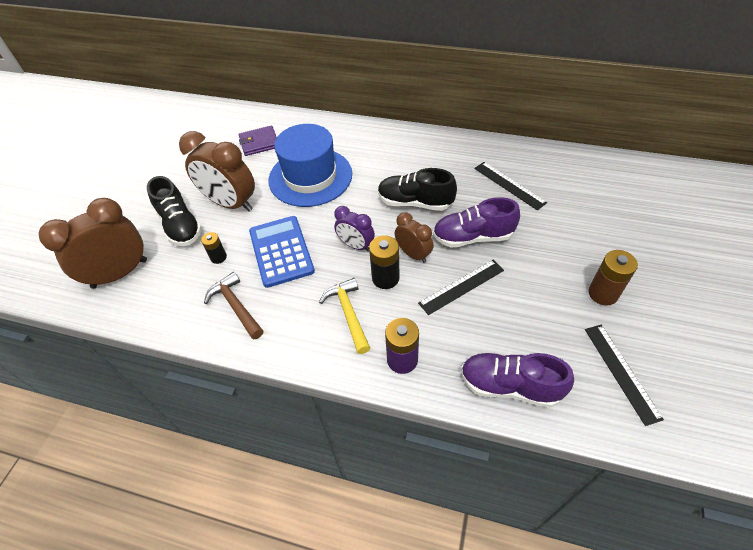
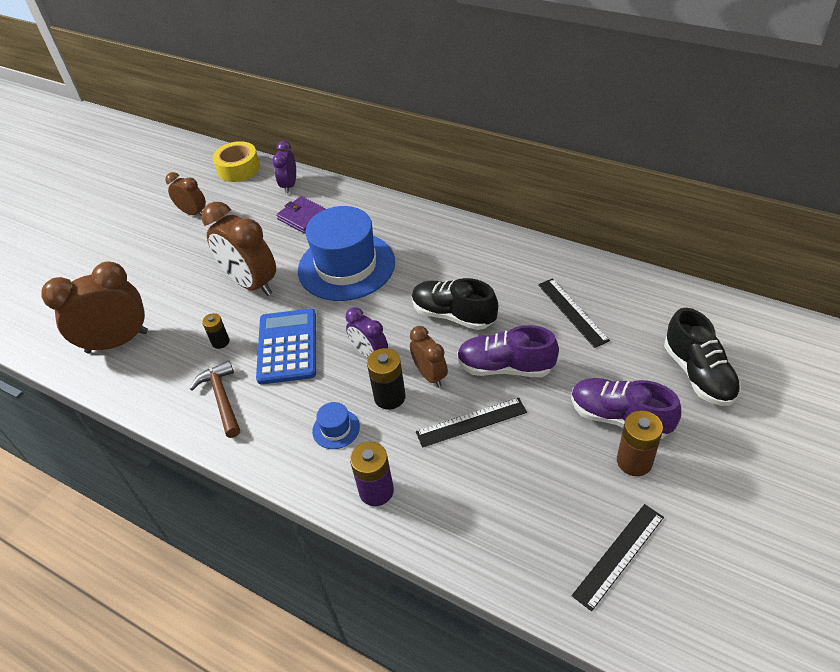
camera: 15 degrees right, 5 degrees down
black shoe [147,176,202,246] -> black shoe moved to [664,308,741,406]
purple wallet [239,126,277,156] -> purple wallet turned 45 degrees clockwise [276,196,326,234]
yellow hammer [319,278,370,354] -> blue hat [312,402,360,449]
purple shoe [461,353,574,408] -> purple shoe moved to [571,378,681,439]
black ruler [585,325,664,426] -> black ruler turned 45 degrees clockwise [572,504,664,611]
none -> brown clock [165,172,206,216]
none -> yellow tape [213,141,260,182]
none -> purple clock [272,141,296,194]

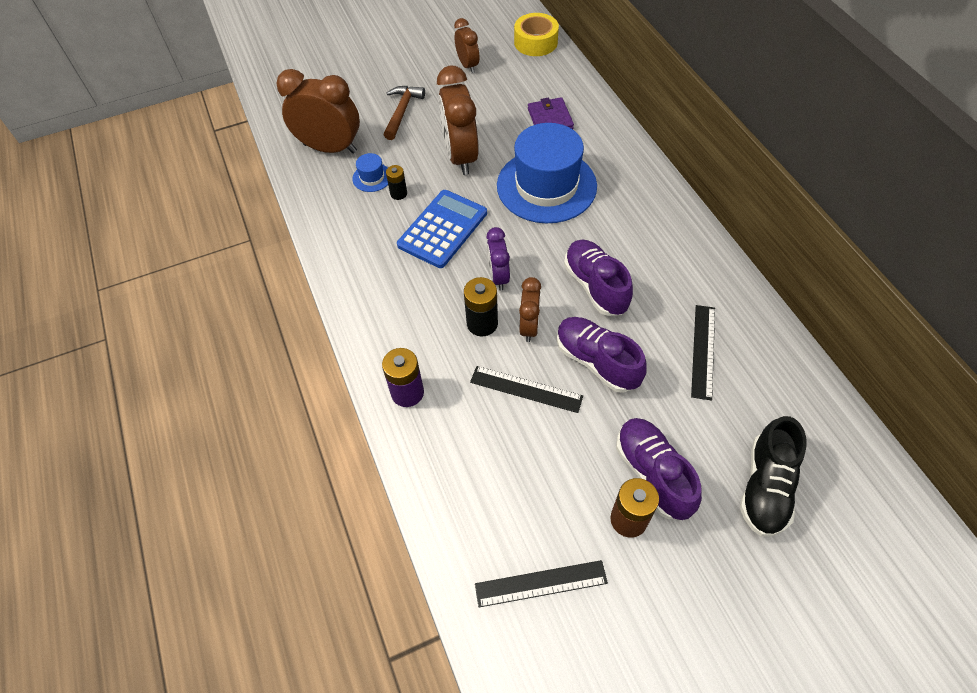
camera: 35 degrees right, 10 degrees up
brown hammer [190,360,240,438] -> brown hammer moved to [384,86,425,140]
purple clock [272,141,296,194] -> none
blue hat [312,402,360,449] -> blue hat moved to [352,153,388,192]
black shoe [412,278,498,330] -> purple shoe [564,240,633,316]

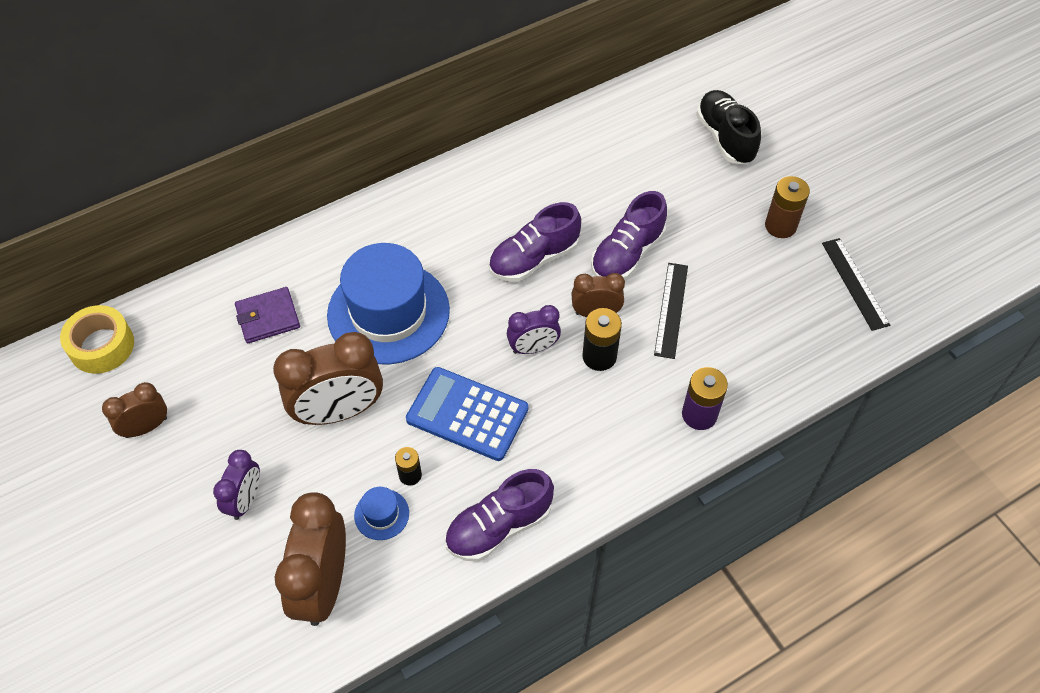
camera: 100 degrees left, 0 degrees up
brown hammer [384,86,425,140] -> purple clock [213,450,260,520]
purple shoe [616,418,702,520] -> purple shoe moved to [445,469,554,562]
black ruler [691,305,715,401] -> none
black shoe [740,416,807,536] -> black shoe turned 120 degrees counterclockwise [696,90,761,164]

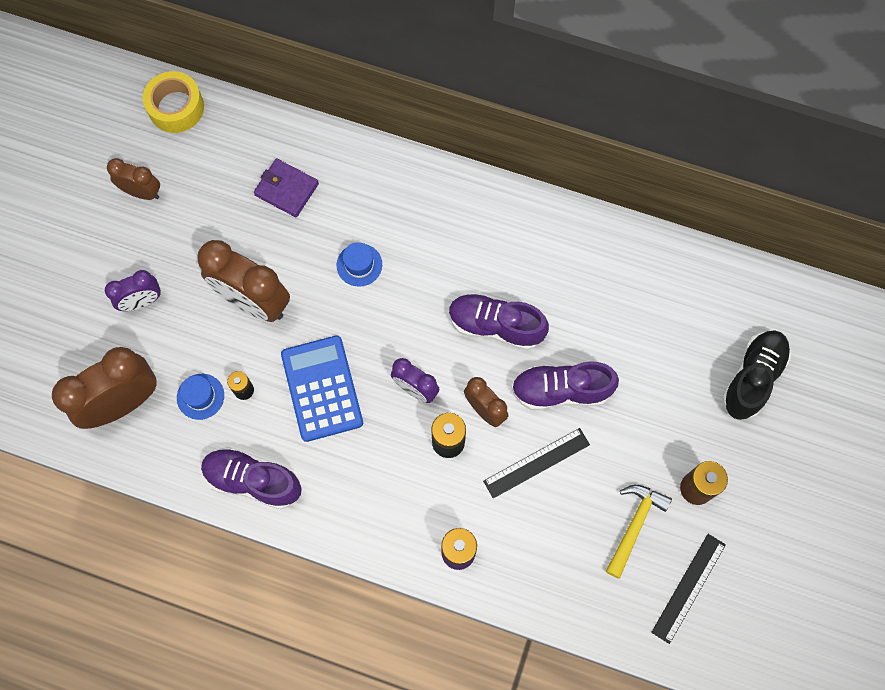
camera: 50 degrees right, 15 degrees up
blue hat [327,243,450,364] -> blue hat [337,242,382,287], size x0.40
none -> yellow hammer [606,485,672,579]

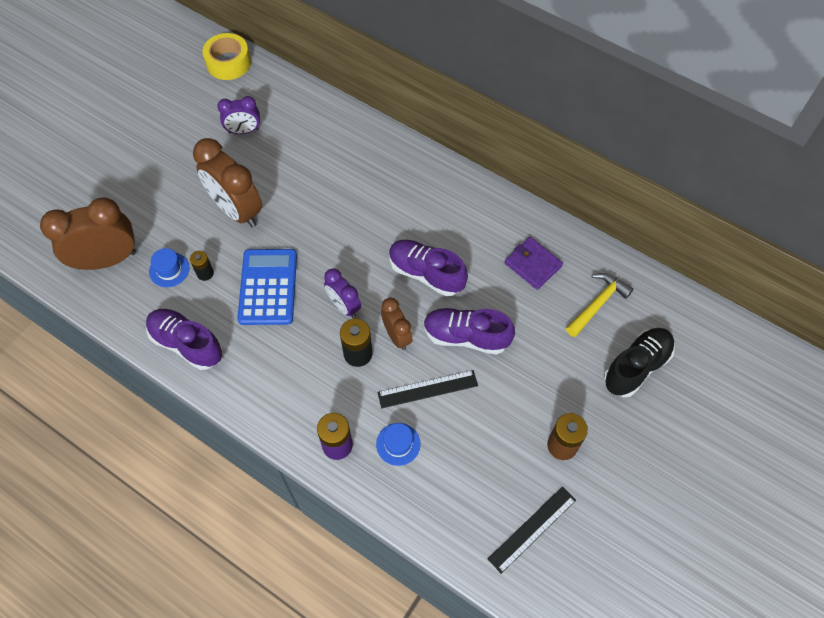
camera: 15 degrees right, 10 degrees down
purple clock [105,270,161,311] -> purple clock moved to [217,96,260,134]
brown clock [107,158,160,200] -> none
purple wallet [254,158,319,217] -> purple wallet moved to [504,237,563,290]
blue hat [337,242,382,287] -> blue hat moved to [376,423,421,466]
yellow hammer [606,485,672,579] -> yellow hammer moved to [566,273,633,337]

